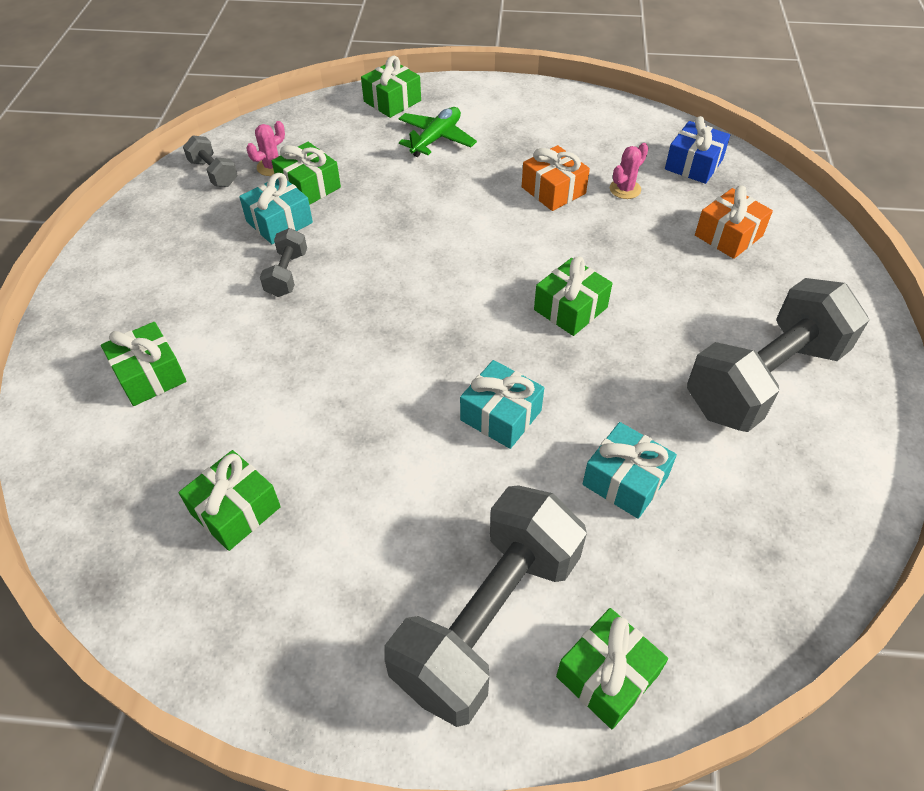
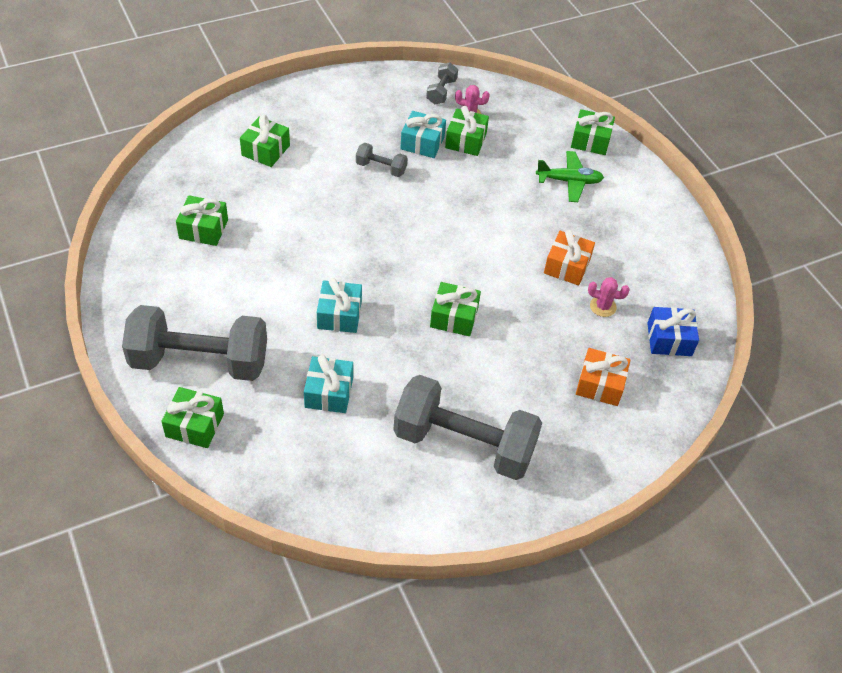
camera: 55 degrees right, 0 degrees up
grey dumbbell [260,228,307,297] -> grey dumbbell turned 45 degrees clockwise [356,143,408,177]

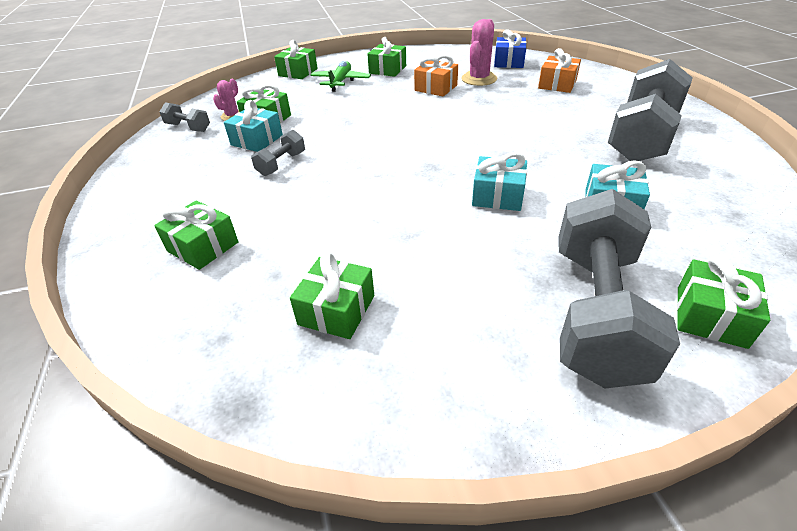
camera: 75 degrees left, 10 degrees down
green gift [430,282,481,336] -> green gift moved to [367,37,406,77]
pink cactus [588,277,630,317] -> pink cactus [461,19,497,86], size x1.69

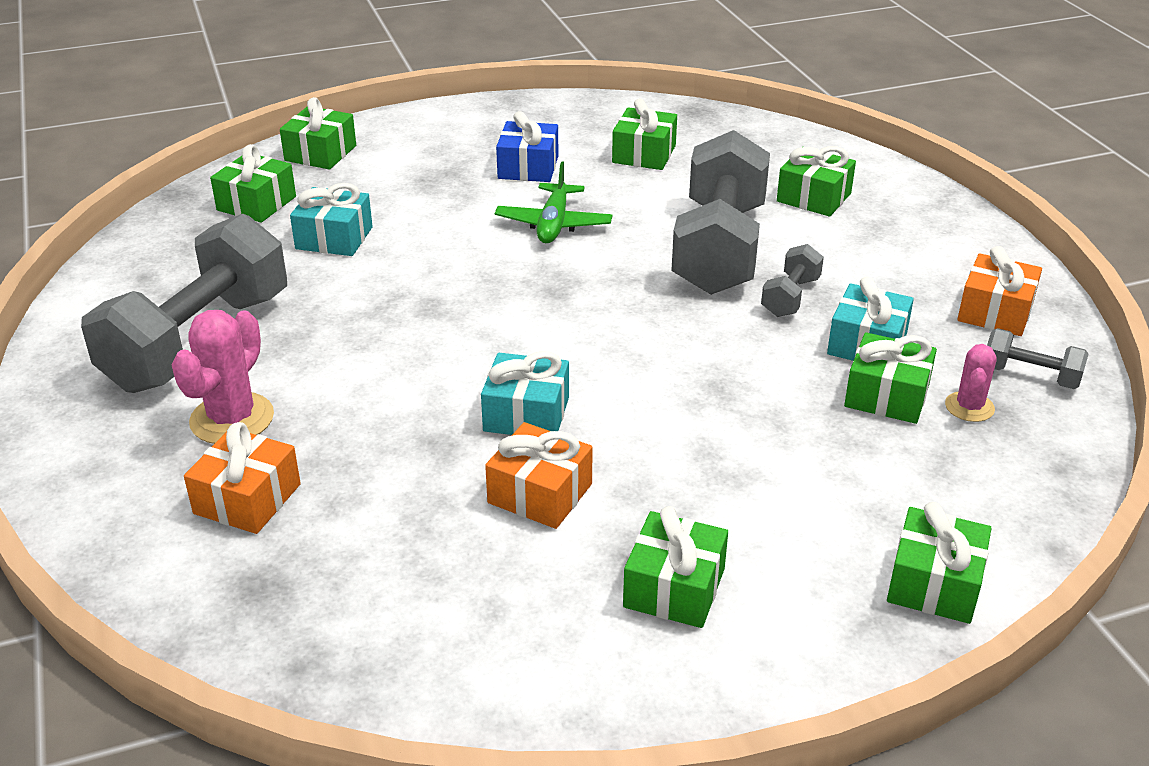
camera: 175 degrees right, 5 degrees down
green plane [310,61,371,92] -> green plane moved to [495,161,613,243]
pink cactus [461,19,497,86] -> pink cactus moved to [172,310,274,444]
turquoise gift [472,152,527,211] -> turquoise gift moved to [481,351,569,435]
blue gift [494,29,527,68] -> blue gift moved to [496,111,558,182]
grey dumbbell [558,189,680,388] -> grey dumbbell moved to [671,130,770,295]
none -> green gift [210,144,296,223]
none -> orange gift [957,246,1042,336]

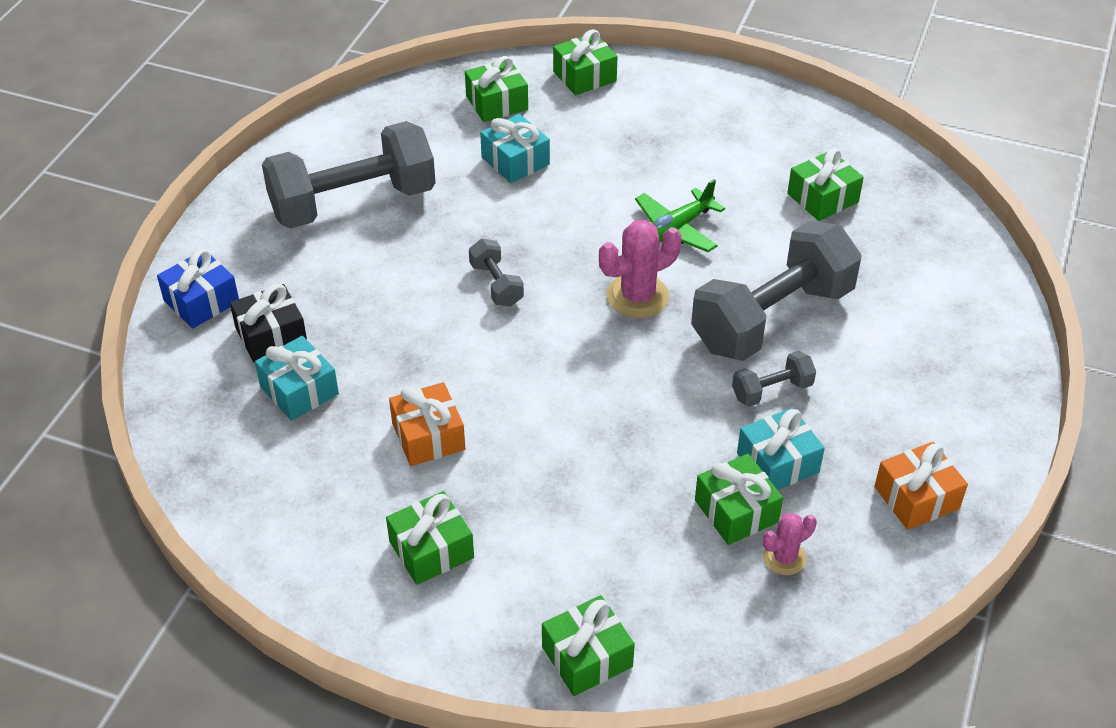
camera: 40 degrees right, 10 degrees up
pink cactus [172,310,274,444] -> pink cactus moved to [599,220,682,318]
orange gift [184,422,301,534] -> black gift [230,284,307,362]
turquoise gift [481,351,569,435] -> turquoise gift moved to [255,336,339,421]
blue gift [496,111,558,182] -> blue gift moved to [157,249,239,328]
green gift [777,146,856,217] -> none
grey dumbbell [987,328,1088,389] -> grey dumbbell moved to [469,239,524,306]

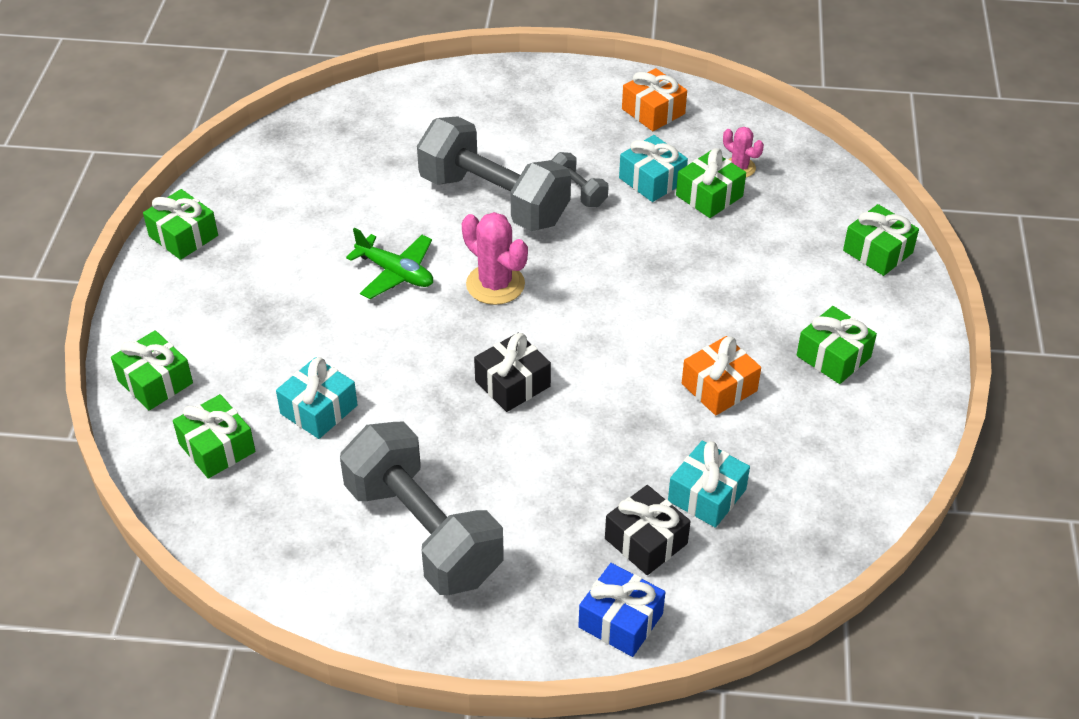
camera: 105 degrees left, 0 degrees up
grey dumbbell [469,239,524,306] -> black gift [474,332,551,412]
green gift [787,148,864,221] -> green gift moved to [143,189,218,260]

